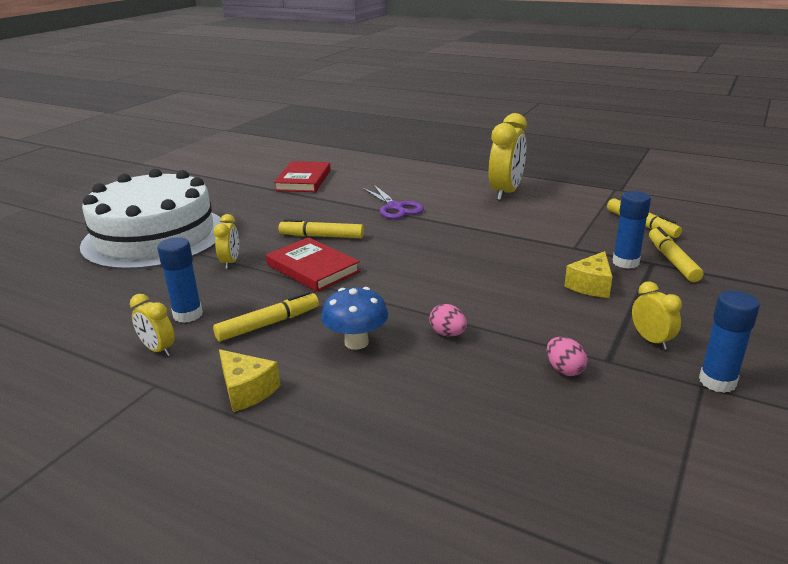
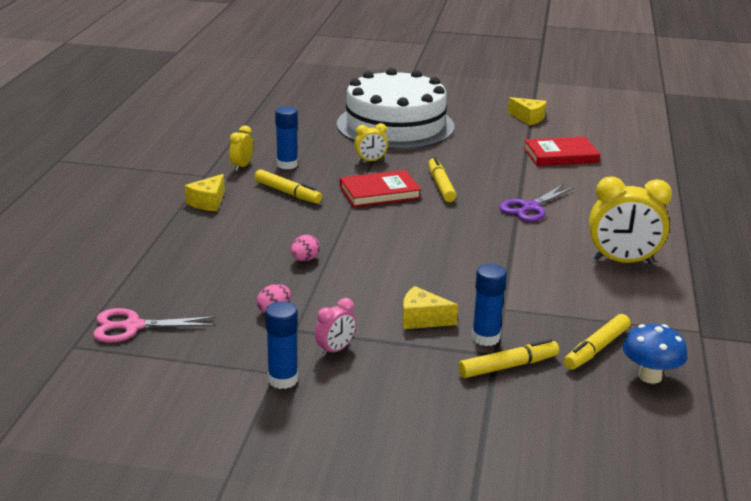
camera: 70 degrees right, 0 degrees up
red book [266,237,360,292] -> red book turned 45 degrees clockwise [340,170,422,207]
blue mushroom [321,287,388,350] -> blue mushroom moved to [623,324,688,384]
yellow clock [632,281,682,350] -> pink clock [315,298,357,357]
none -> pink scissors [93,308,216,343]
none -> yellow cheese [508,97,546,126]

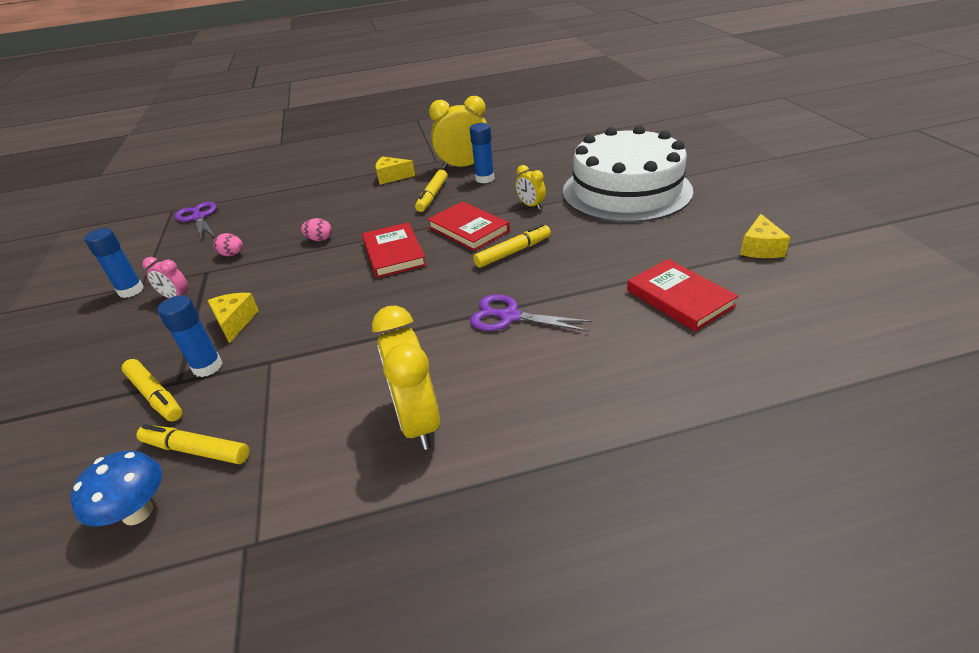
camera: 70 degrees right, 10 degrees up
pink scissors [93,308,216,343] -> purple scissors [175,202,217,241]
yellow clock [229,125,253,171] -> yellow clock [429,96,487,169], size x1.93
none -> red book [362,222,427,278]

